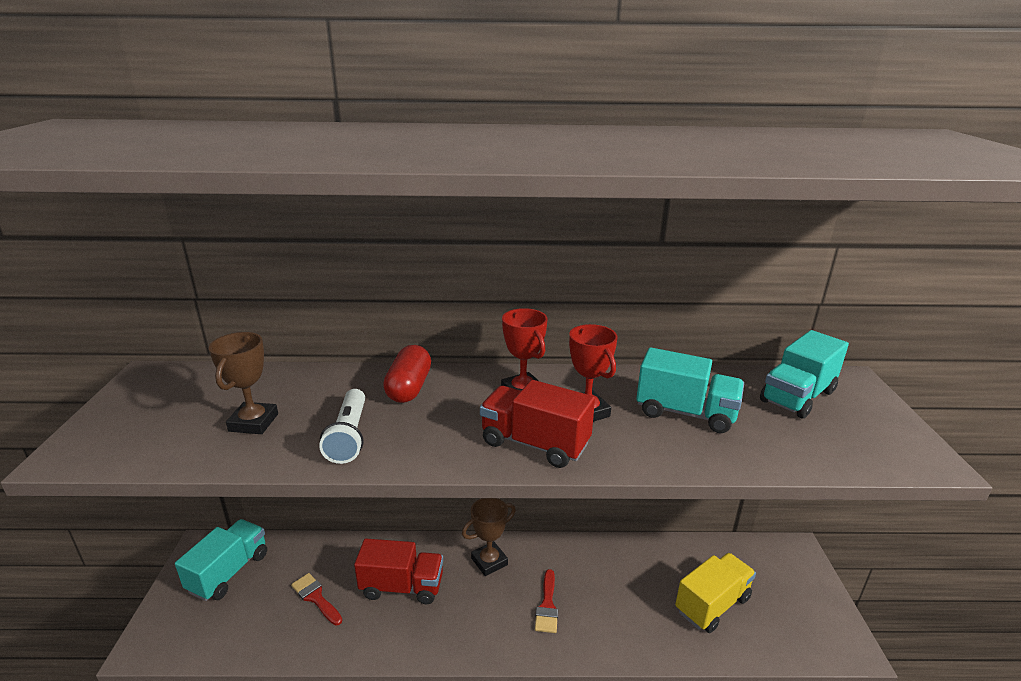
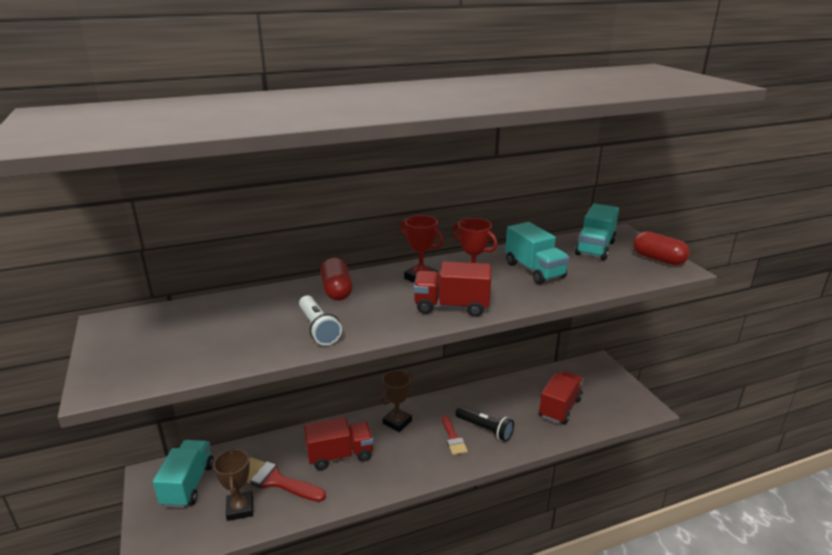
camera: 20 degrees left, 0 degrees up
brown trophy [209,332,278,434] -> brown trophy moved to [213,448,253,521]
red brush [291,573,343,626] -> red brush [247,457,326,502], size x1.60
turquoise truck [636,347,744,433] -> turquoise truck turned 60 degrees clockwise [505,222,570,284]
yellow truck [675,553,756,633] -> red truck [539,371,583,424]
none -> black flashlight [455,406,514,442]
none -> red capsule [633,231,690,266]

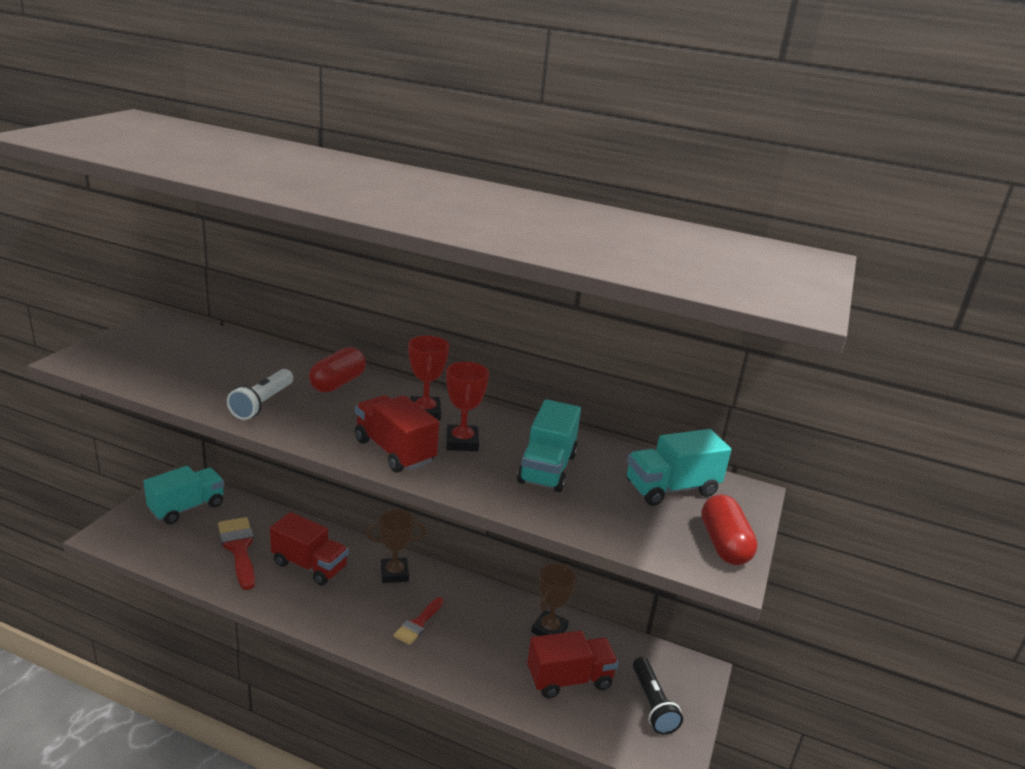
camera: 40 degrees right, 0 degrees up
brown trophy [213,448,253,521] -> brown trophy moved to [531,563,577,636]
black flashlight [455,406,514,442] -> black flashlight moved to [633,657,683,735]

